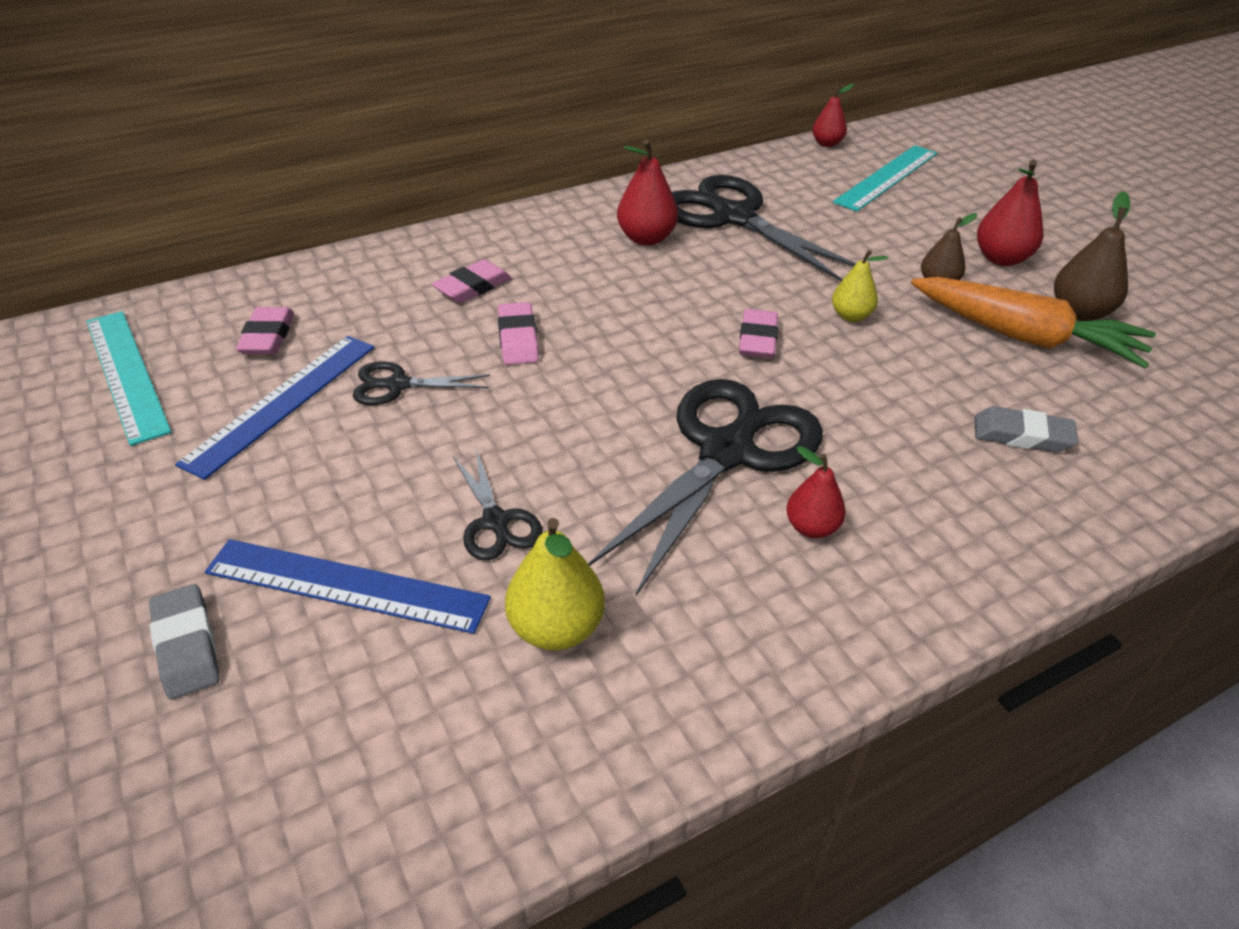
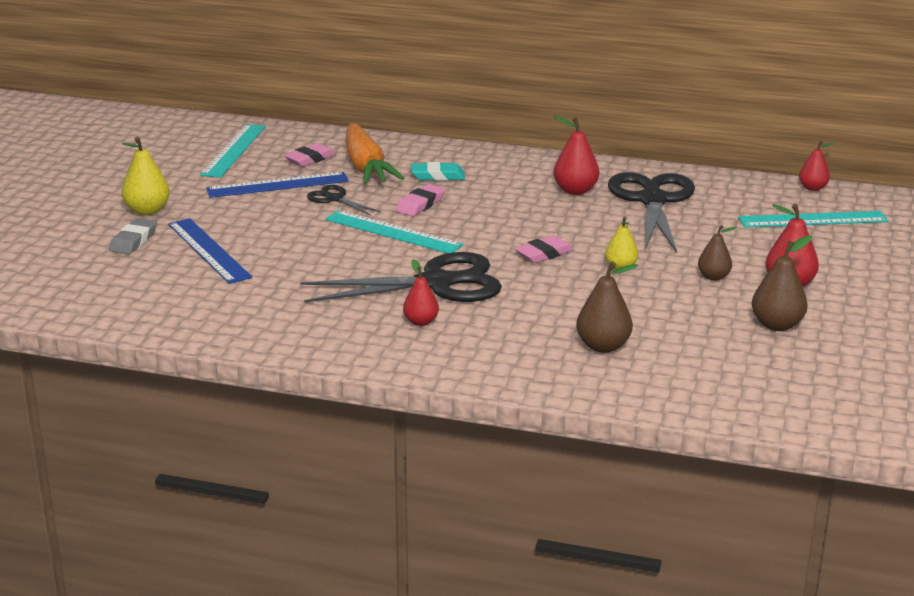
camera: 45 degrees right, 15 degrees down
pink eraser [432,260,511,303] -> turquoise eraser [411,162,465,181]
black scissors [453,449,543,560] -> none
yellow pear [505,518,605,650] -> yellow pear moved to [121,137,170,215]
orange carrot [911,277,1156,369] -> orange carrot moved to [346,123,404,184]
grey eraser [975,406,1078,453] -> brown pear [576,261,638,353]
none -> turquoise ruler [325,210,463,253]

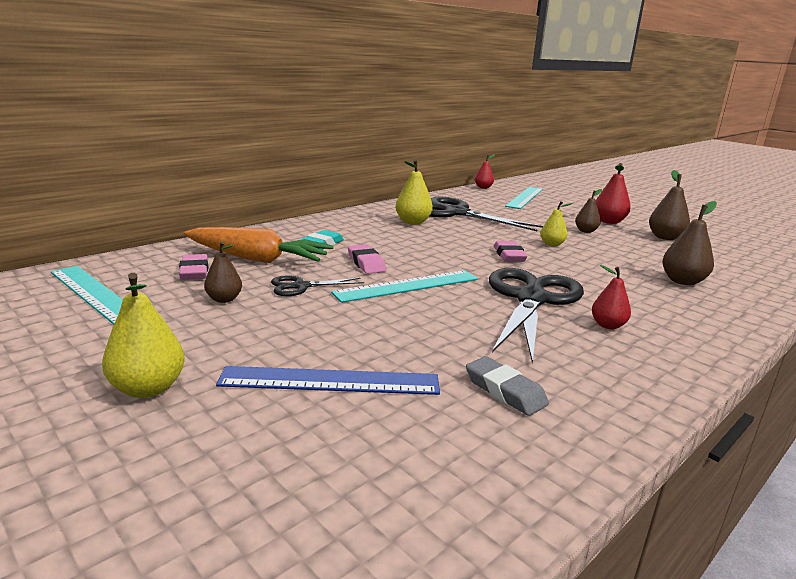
camera: 60 degrees left, 5 degrees down
grey eraser [109,218,157,254] -> grey eraser moved to [466,356,549,416]
blue ruler [206,172,349,198] -> brown pear [204,241,242,303]
red pear [553,116,599,195] -> yellow pear [396,159,433,225]

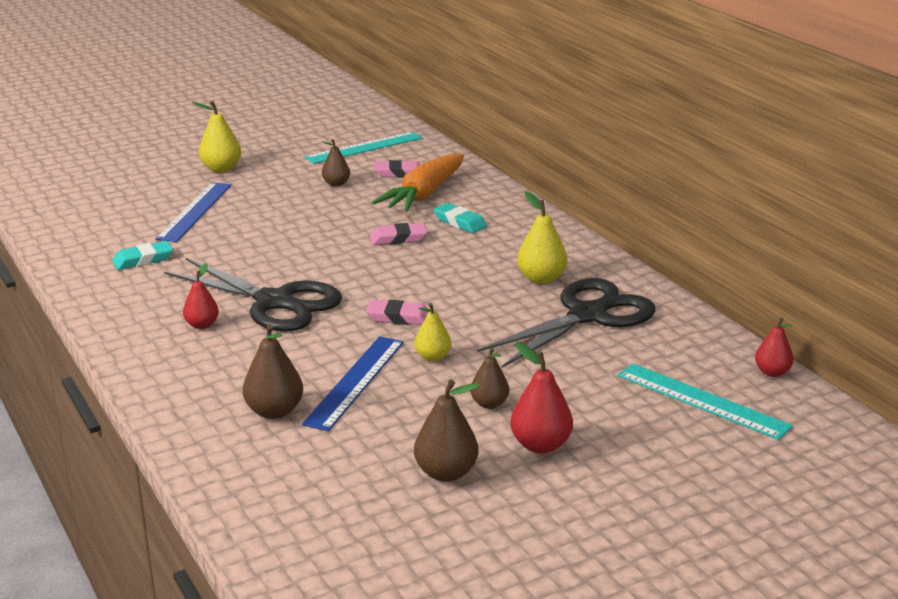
camera: 105 degrees right, 5 degrees up
black scissors [271,275,364,296] -> none
turquoise ruler [331,270,478,303] -> none
grey eraser [466,356,549,416] -> turquoise eraser [112,241,173,270]
none -> blue ruler [302,336,404,431]

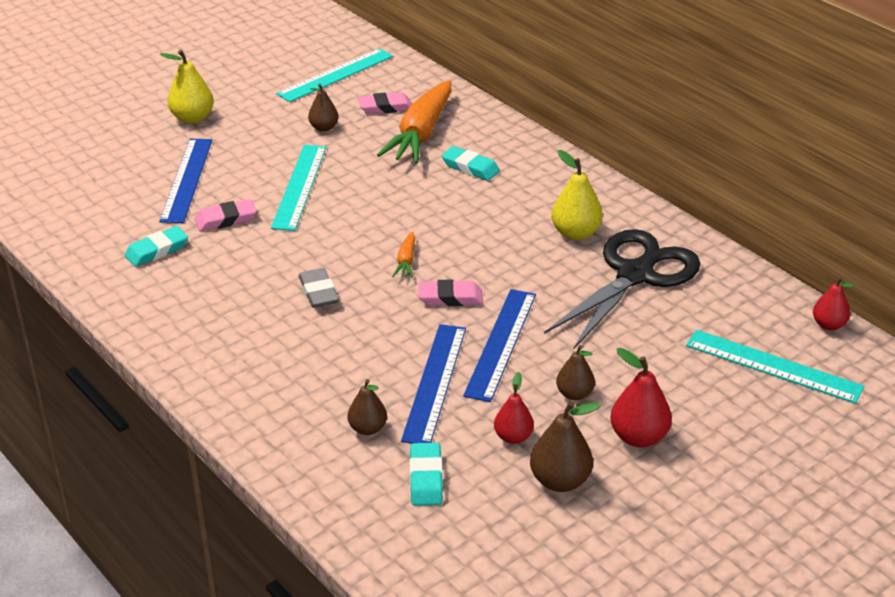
camera: 10 degrees left, 10 degrees up
black scissors [164,258,342,332] -> grey eraser [299,268,339,308]
red pear [183,263,219,329] -> red pear moved to [494,372,534,444]
brown pear [243,324,303,419] -> brown pear [348,379,387,435], size x0.66
pink eraser [370,223,427,245] -> pink eraser moved to [195,199,257,231]
yellow pear [414,303,451,362] -> blue ruler [463,289,536,402]
none -> turquoise ruler [271,145,326,231]
none -> orange carrot [392,232,415,278]
none -> turquoise eraser [410,443,443,506]

